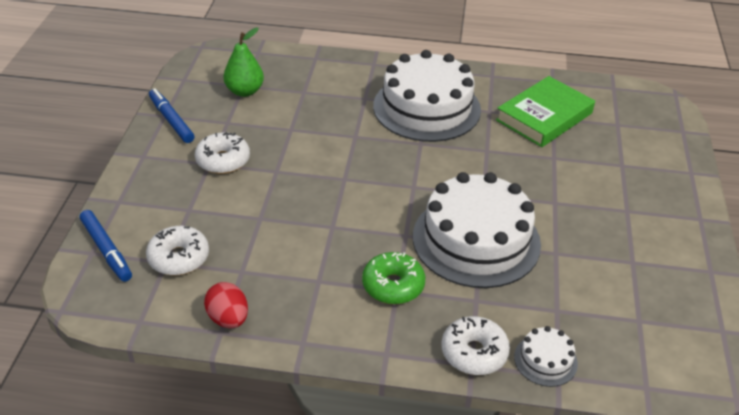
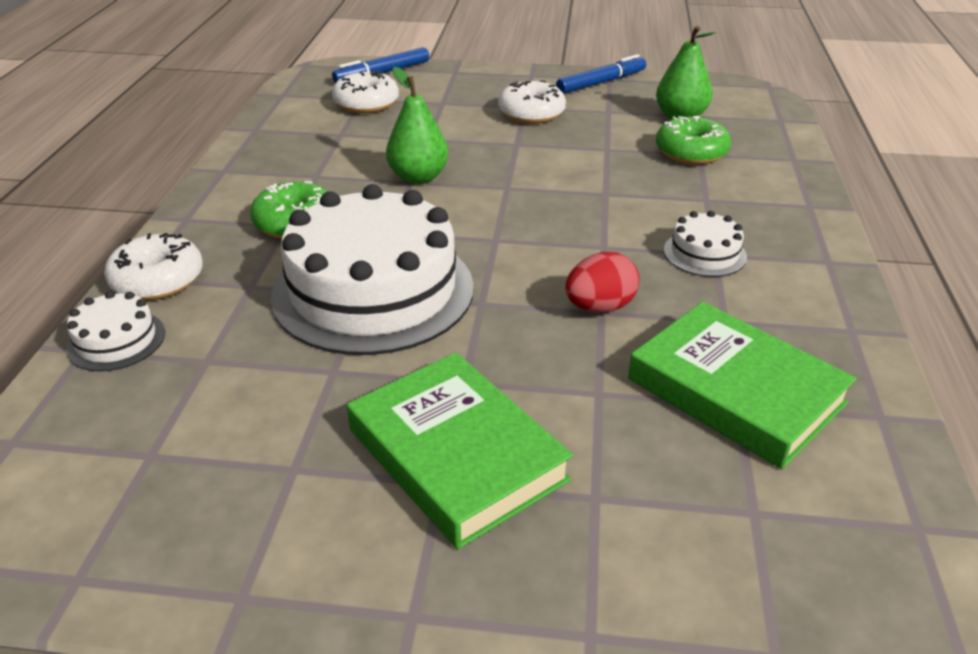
camera: 90 degrees right, 5 degrees down
red egg [204,282,248,329] -> red egg moved to [565,252,639,313]
white cake [373,50,481,142] -> white cake [664,211,747,277], size x0.43
none -> green book [347,352,573,549]
none -> green pear [386,67,448,184]
none -> green donut [656,116,731,165]

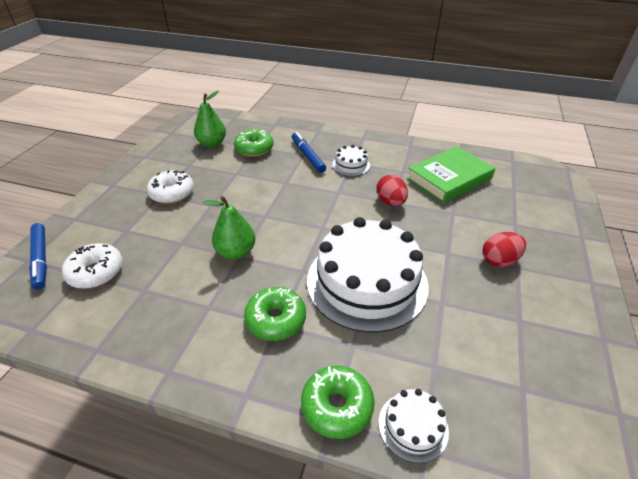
camera: 80 degrees left, 5 degrees up
white donut [104,233,203,300] -> green donut [301,365,375,439]
green book [347,352,573,549] -> red egg [482,232,526,267]
blue marker [556,54,646,94] -> blue marker moved to [292,132,326,173]

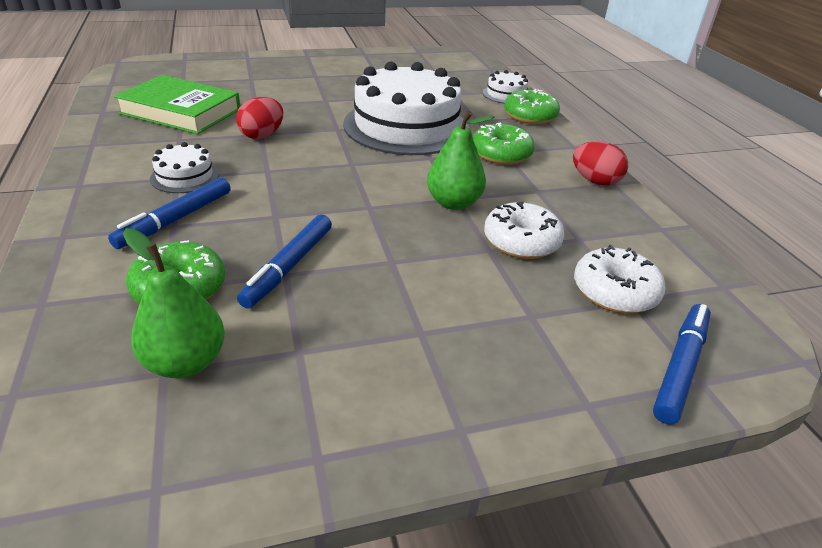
camera: 125 degrees left, 5 degrees down
white donut [147,170,194,204] -> white donut moved to [484,201,564,259]
red egg [482,232,526,267] -> red egg moved to [573,141,628,186]
none -> blue marker [237,214,332,309]

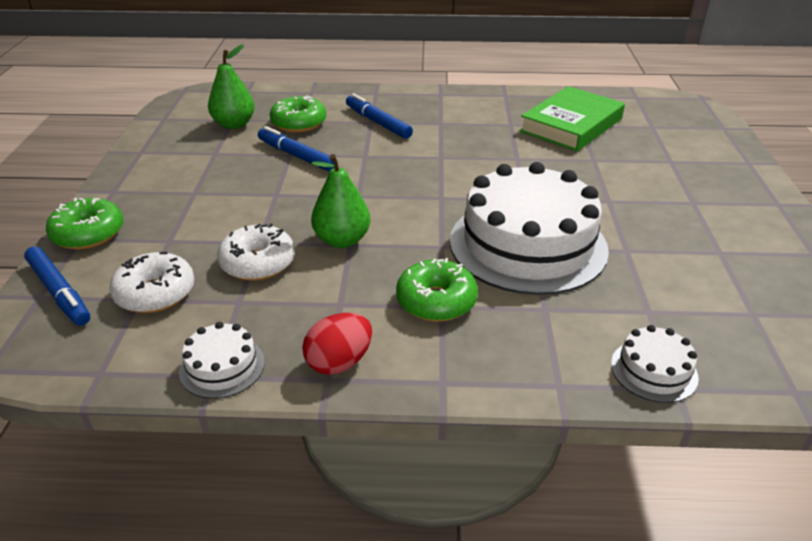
camera: 110 degrees right, 0 degrees up
white cake [150,142,219,193] -> white cake moved to [179,322,265,399]
red egg [236,97,283,139] -> none
green donut [504,89,560,124] -> green donut moved to [46,198,123,250]

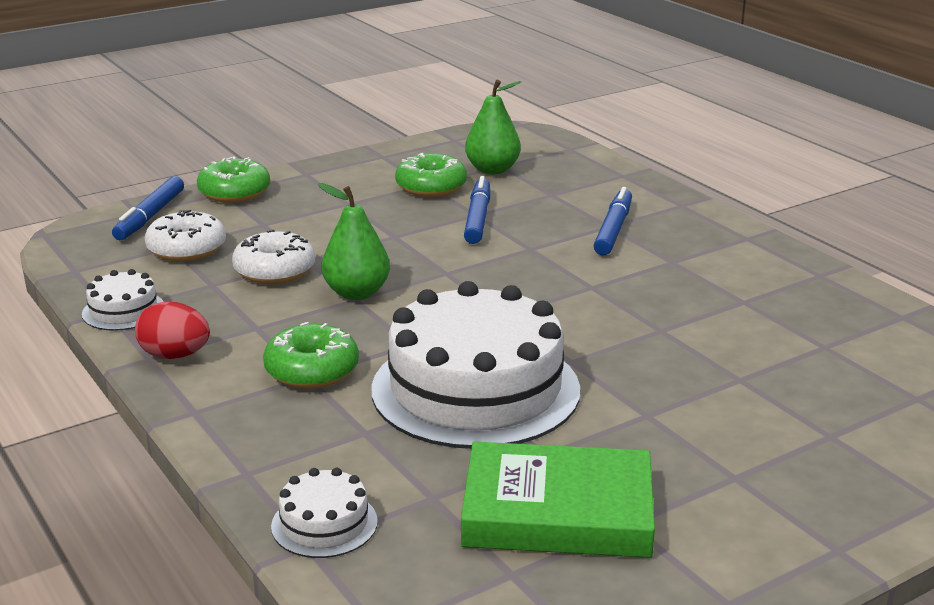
camera: 55 degrees right, 10 degrees down
green donut [270,95,326,133] -> green donut moved to [395,153,467,197]
green book [519,86,625,151] -> green book moved to [461,441,655,558]

